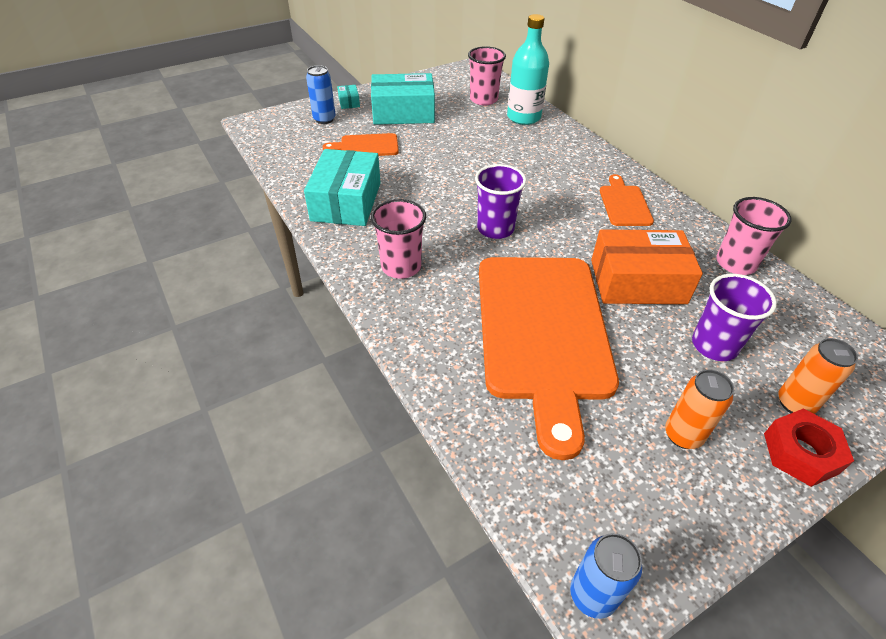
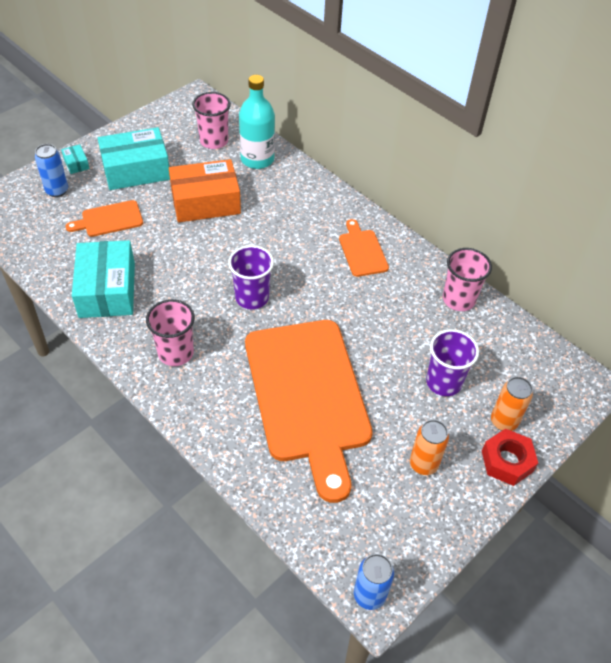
camera: 15 degrees left, 5 degrees up
orange box [591,229,703,304] -> orange box moved to [169,159,241,222]

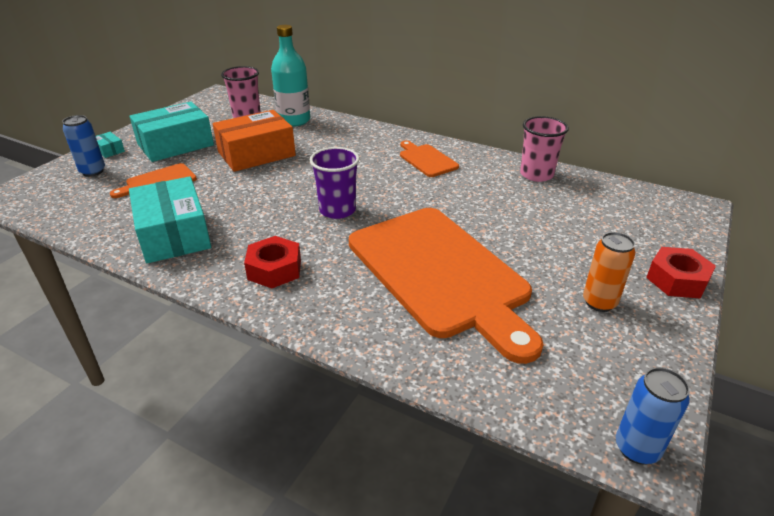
camera: 15 degrees left, 15 degrees down
pink cup [146,299,195,366] -> red nut [244,236,301,288]
purple cup [426,329,479,396] -> none
orange can [491,377,533,431] -> none

